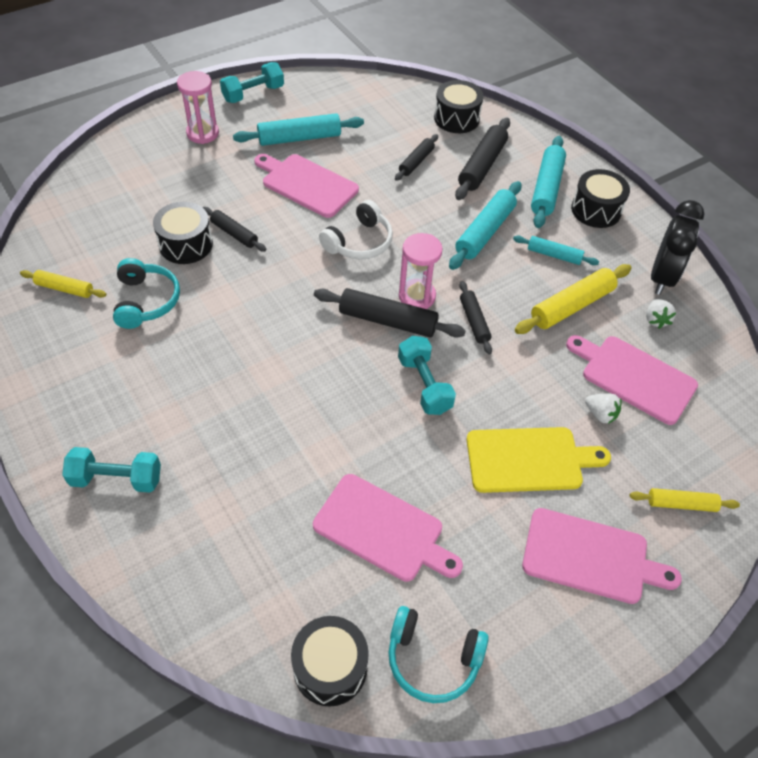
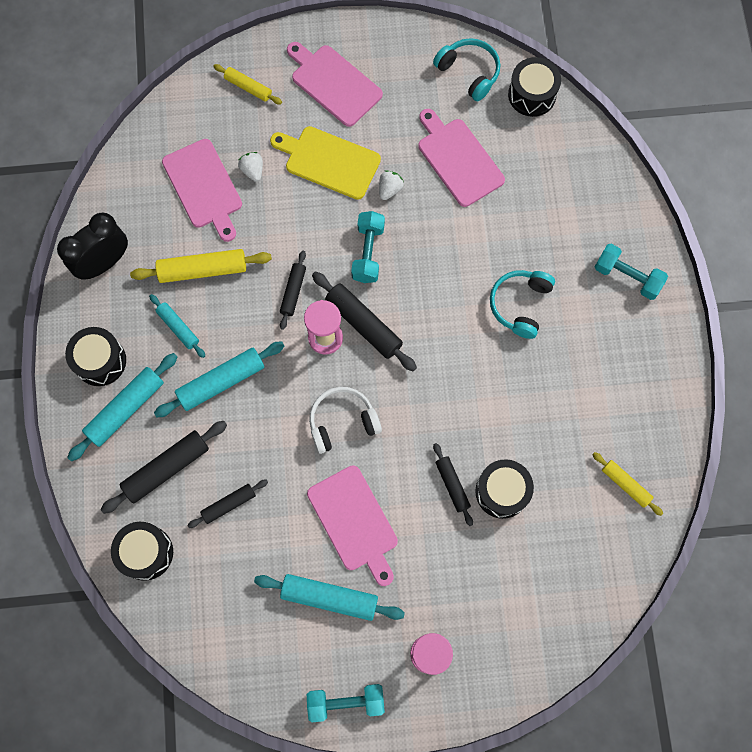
camera: 150 degrees left, 20 degrees up
turquoise headphones [113,258,180,329] -> turquoise headphones moved to [490,270,555,339]
white strawberry [646,299,676,329] -> white strawberry moved to [379,170,404,200]

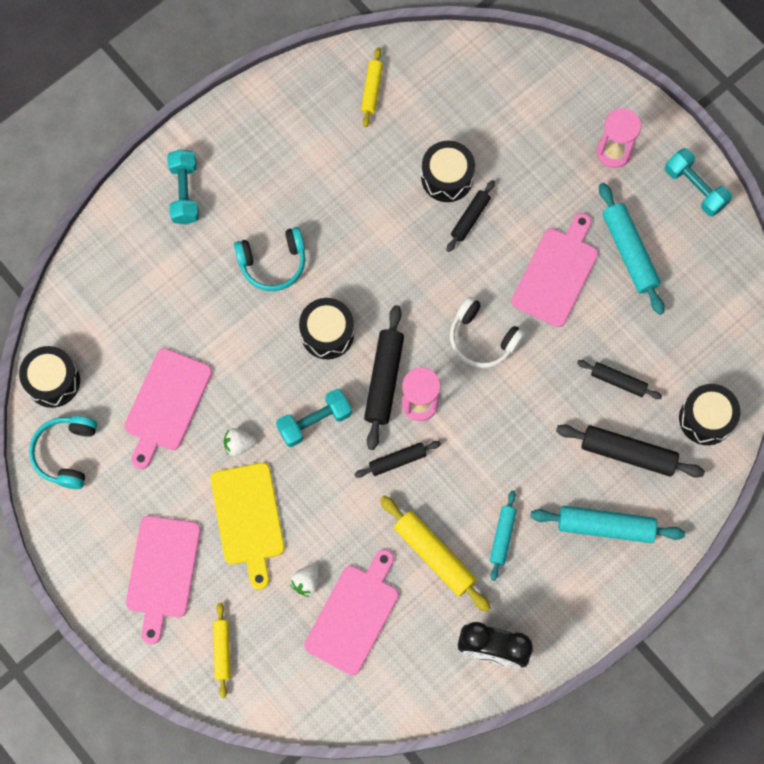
camera: 125 degrees left, 0 degrees up
black drum [65,327,126,386] -> black drum moved to [299,298,354,359]
turquoise rolling pin [154,341,284,417] -> none

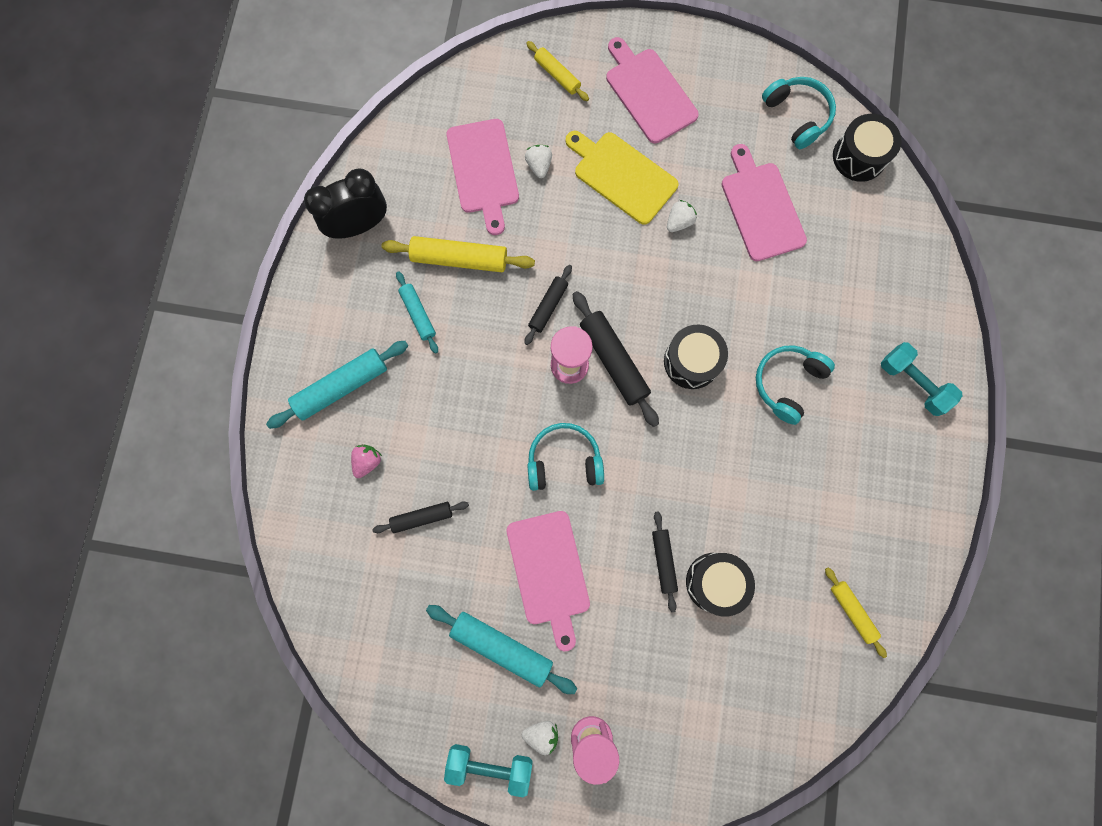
camera: 140 degrees right, 5 degrees up
turquoise dumbbell [276,389,352,447] -> none
white headphones [450,296,525,368] -> turquoise headphones [527,423,604,491]
black rolling pin [556,424,705,478] -> pink strawberry [351,444,382,478]
black drum [679,384,740,445] -> none
none -> white strawberry [522,721,558,755]

